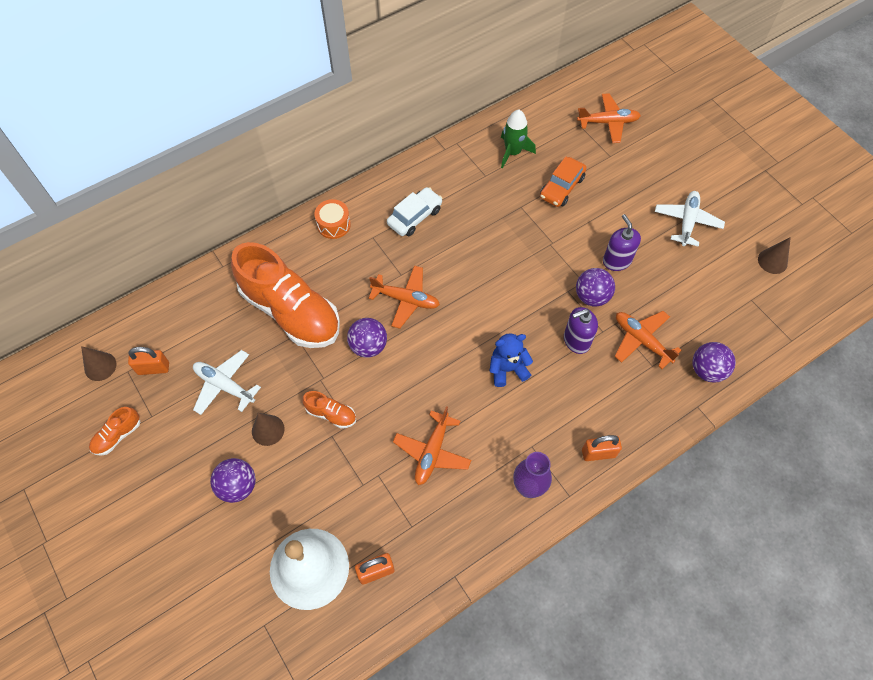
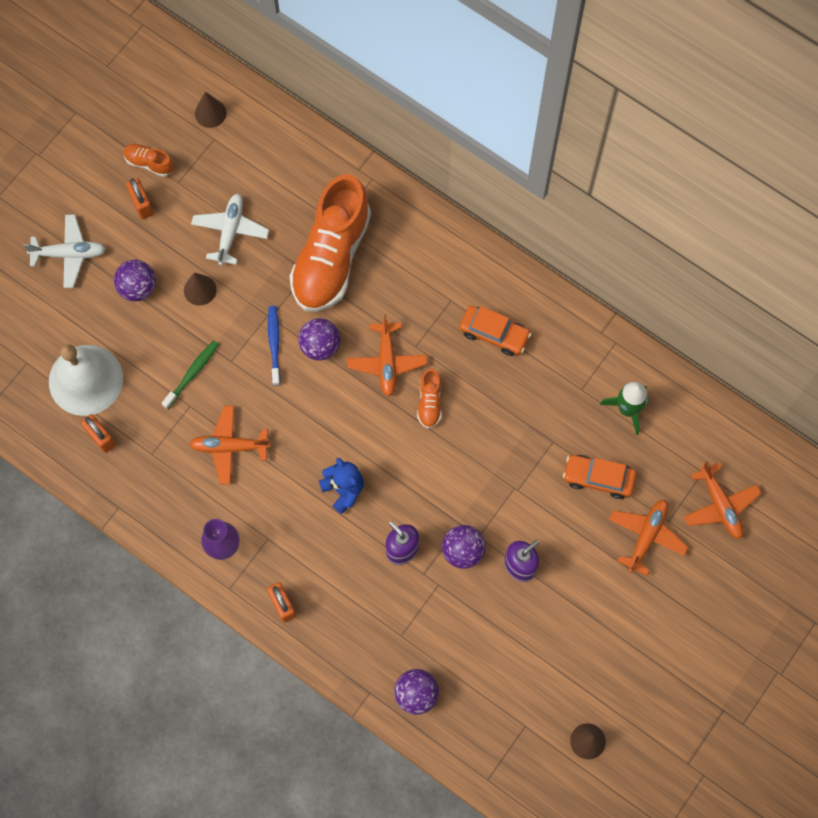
camera: 70 degrees right, 10 degrees up
orange padlock [128,347,169,375] -> orange padlock moved to [126,178,154,219]
orange shoe [302,391,356,428] -> orange shoe moved to [417,369,442,428]
orange drum [315,199,351,239] -> none
white car [387,187,442,236] -> orange car [459,306,531,356]
orange plane [614,311,682,369] -> orange plane moved to [609,499,689,576]
white plane [655,191,725,247] -> white plane moved to [23,214,106,288]
none -> green toothbrush [161,340,219,409]
none -> blue toothbrush [268,306,281,386]

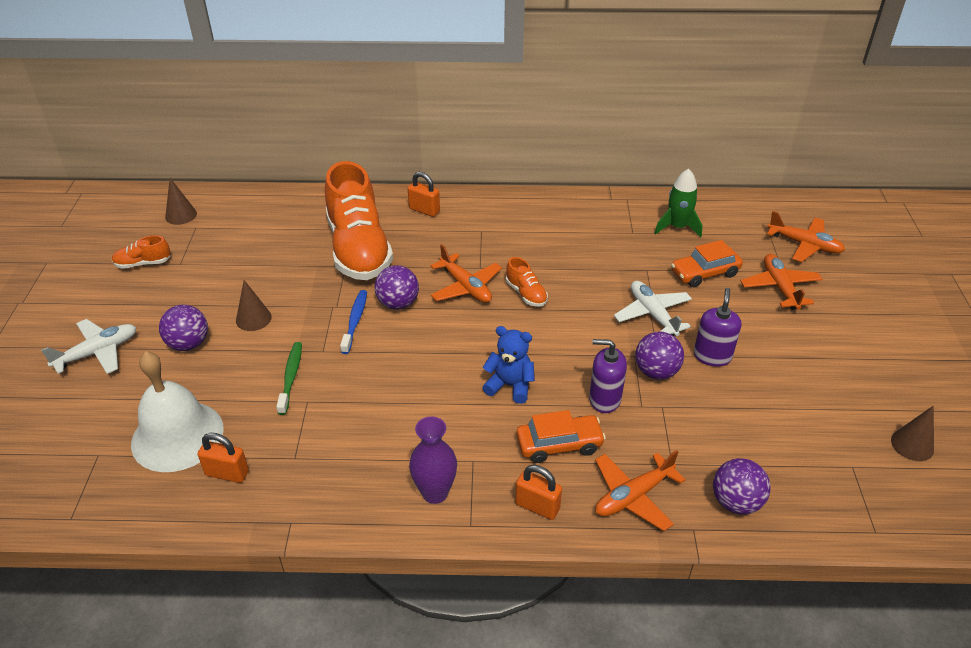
camera: 35 degrees left, 30 degrees down
orange padlock [126,178,154,219] -> orange padlock moved to [408,172,440,217]
orange plane [189,406,271,485] -> orange plane moved to [595,450,686,531]
white plane [191,194,269,265] -> white plane moved to [614,281,692,336]
blue toothbrush [268,306,281,386] -> blue toothbrush turned 45 degrees clockwise [340,290,367,354]
orange car [459,306,531,356] -> orange car moved to [516,410,606,463]

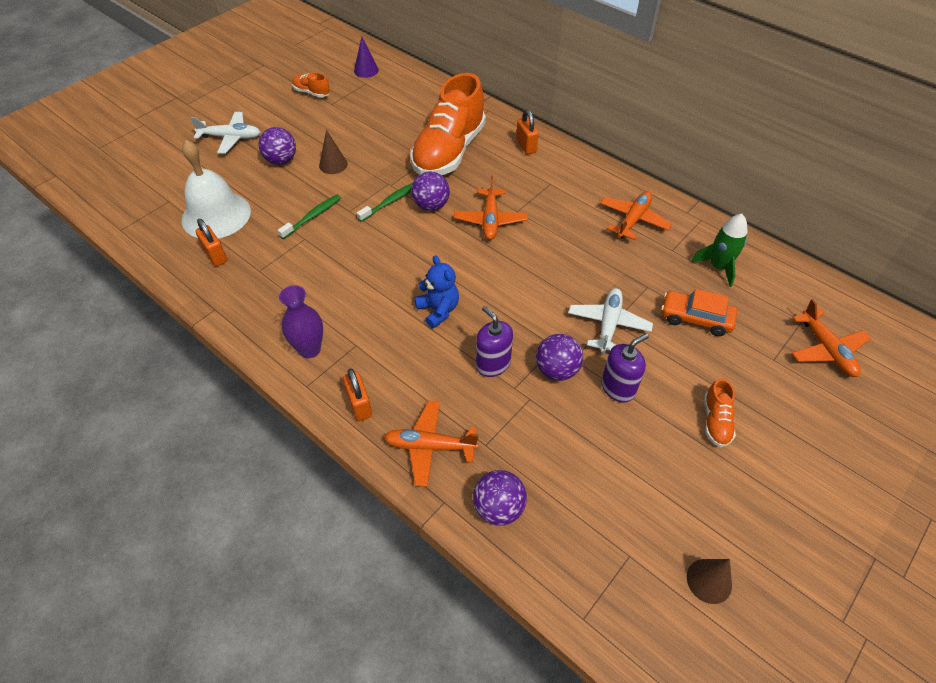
camera: 40 degrees right, 10 degrees up
brown cone [165,178,197,225] -> purple cone [354,37,379,78]
blue toothbrush [340,290,367,354] -> green toothbrush [357,183,413,222]
orange shoe [506,257,548,307] -> orange shoe moved to [704,378,736,447]
orange car [516,410,606,463] -> none
orange plane [741,254,822,310] -> orange plane moved to [600,191,672,240]

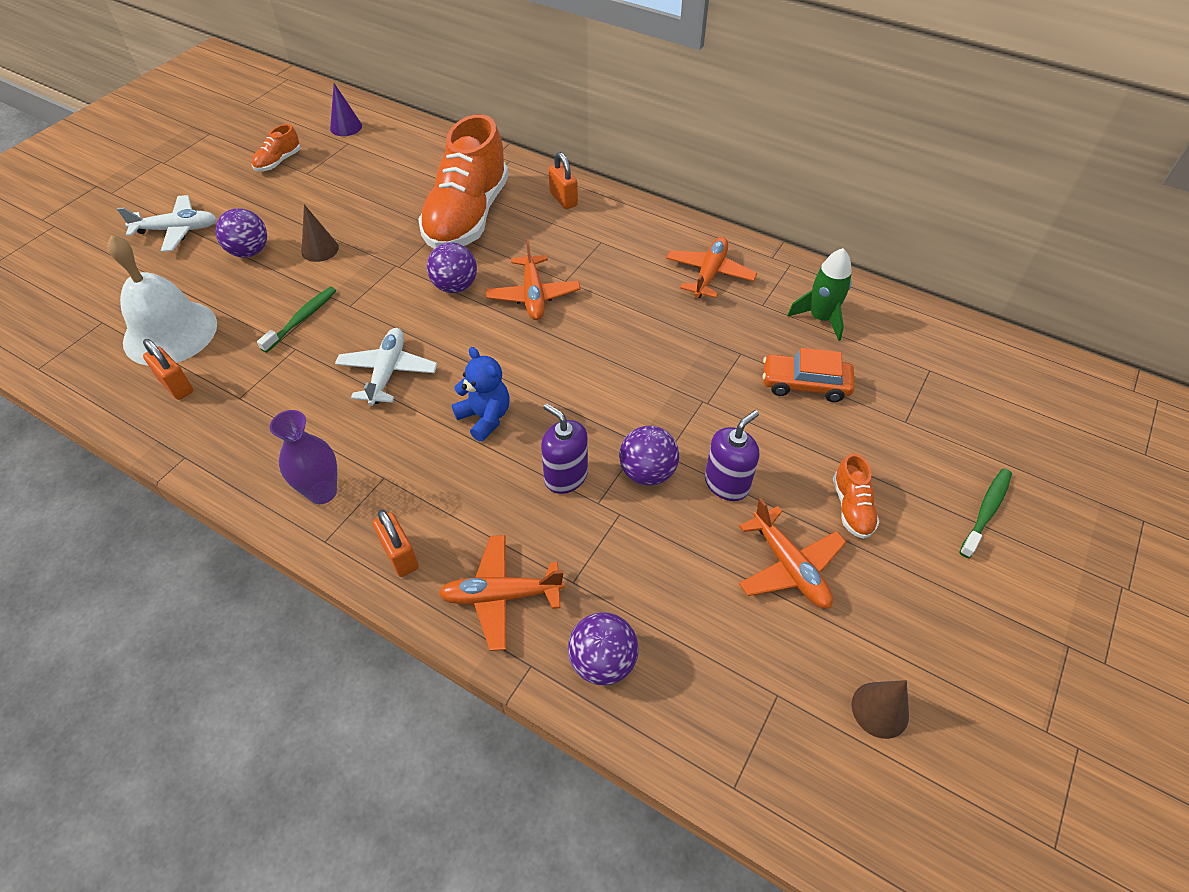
camera: 10 degrees left, 0 degrees up
orange shoe [292,72,330,98] -> orange shoe turned 75 degrees counterclockwise [252,124,301,171]
green toothbrush [357,183,413,222] -> green toothbrush moved to [959,468,1012,558]
white plane [568,288,653,353] -> white plane moved to [335,328,438,406]
orange plane [791,299,871,377] -> orange plane moved to [739,498,847,608]

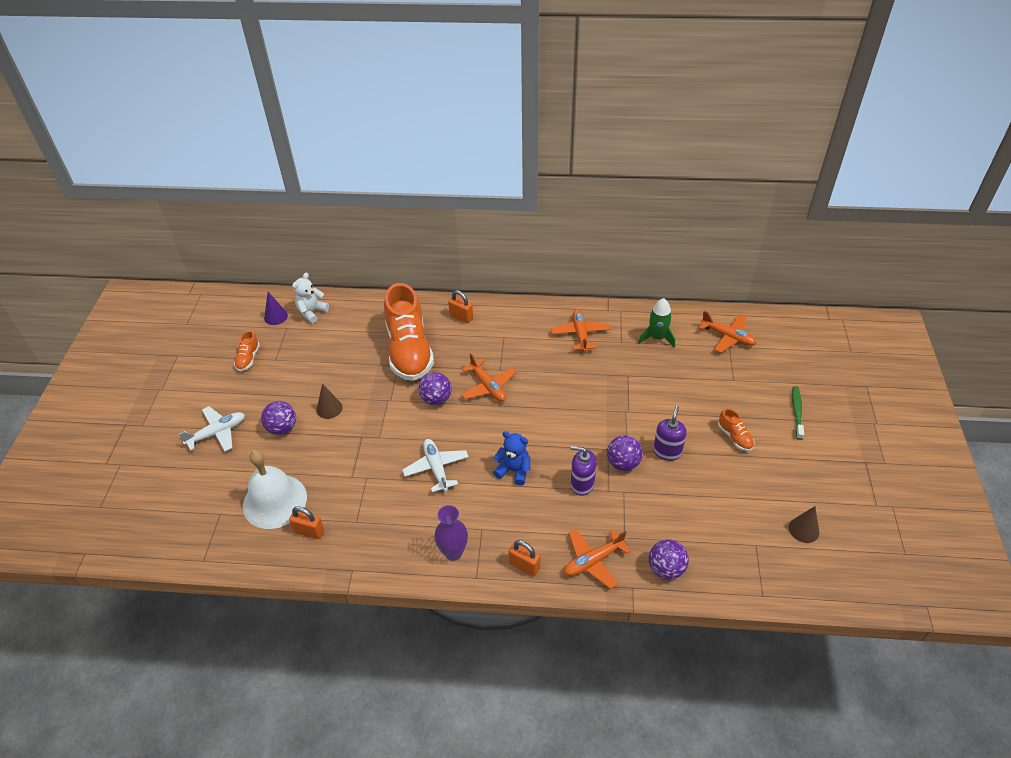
camera: 25 degrees left, 5 degrees down
green toothbrush [257,287,336,353] -> none
orange plane [739,498,847,608] -> orange plane moved to [699,311,757,353]
orange car [763,348,855,402] -> none
none -> white teddy bear [292,273,329,323]

